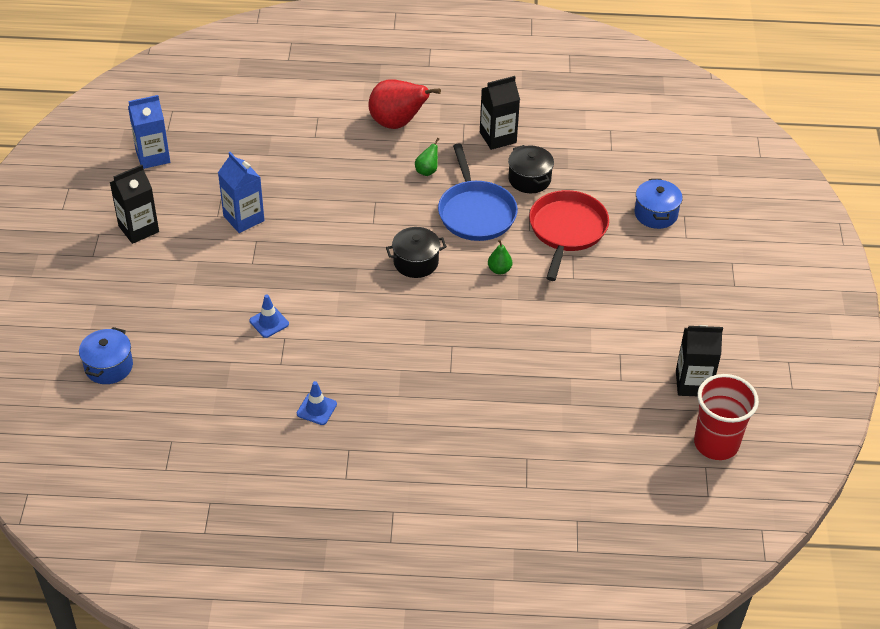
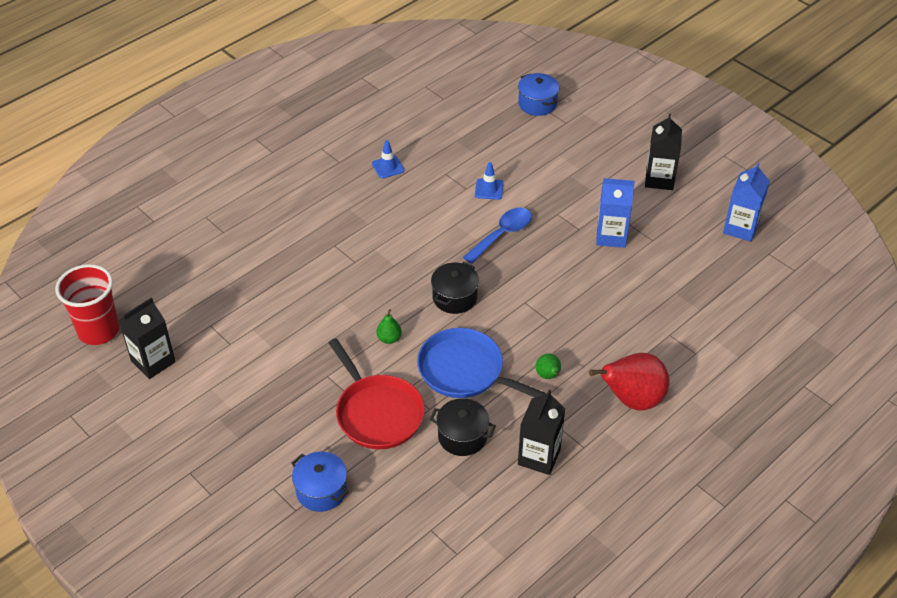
camera: 135 degrees right, 0 degrees up
none -> blue spoon [463,207,532,264]

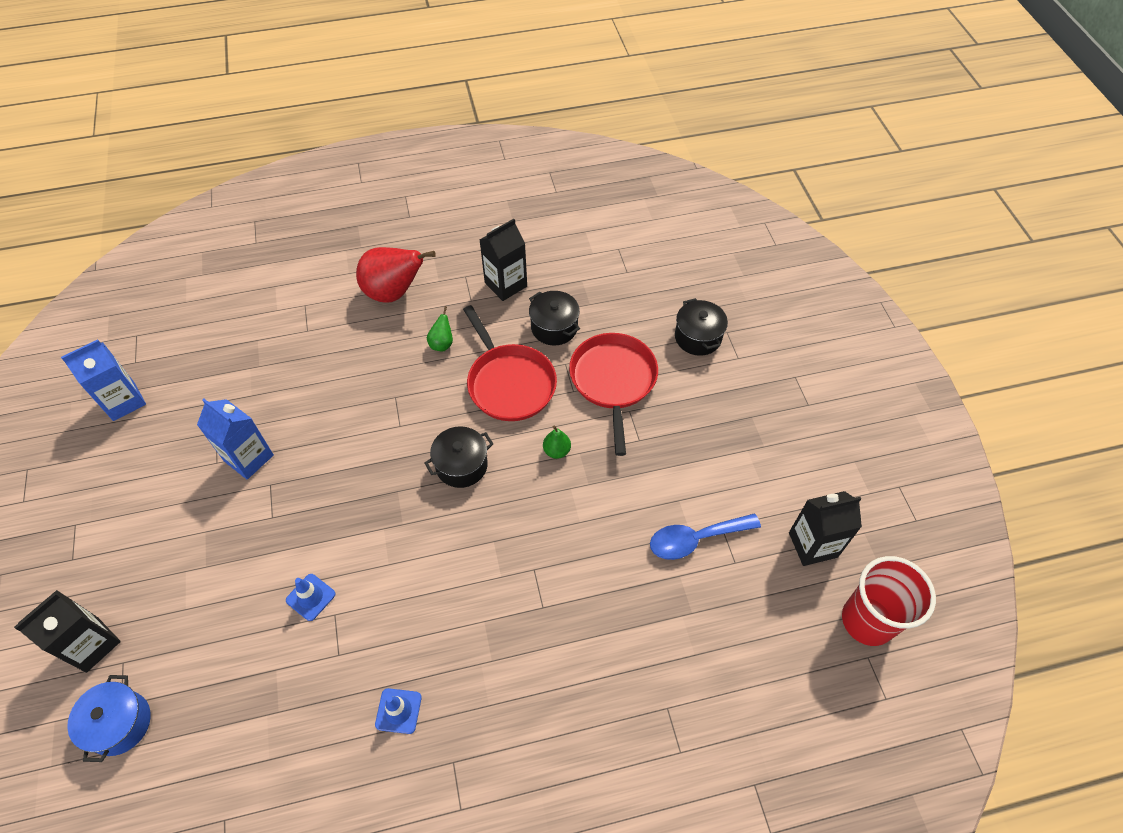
camera: 150 degrees left, 10 degrees up
blue pot [292,452,349,512] -> black pot [675,298,728,356]
blue pan [417,328,547,398] -> red pan [463,305,557,421]
blue spoon [463,207,532,264] -> blue spoon moved to [650,513,761,560]
black carton [645,114,682,190] -> black carton moved to [14,590,121,673]

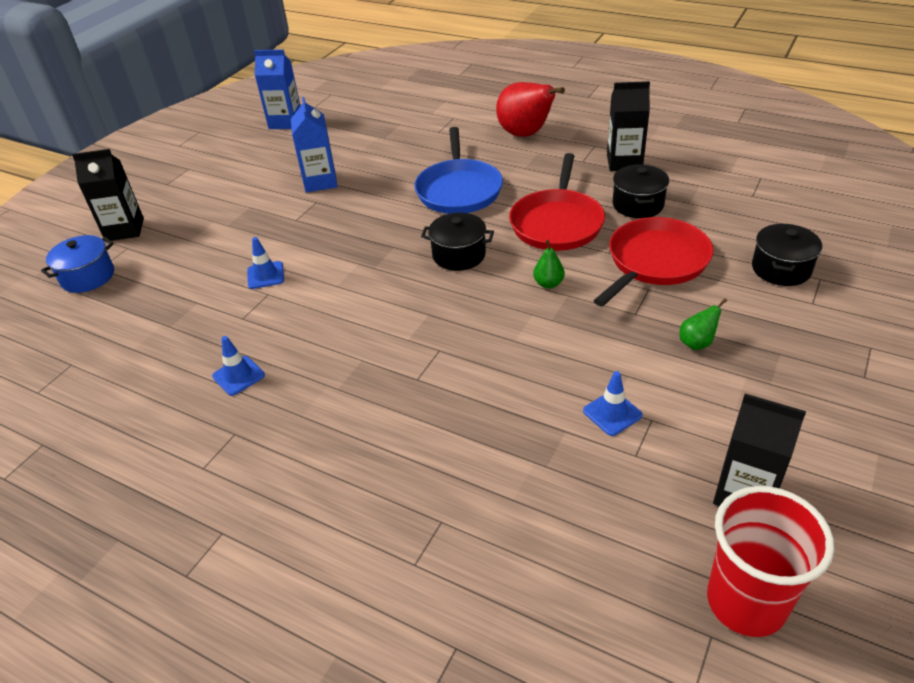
camera: 45 degrees right, 15 degrees down
green pear [427,306,453,351] -> green pear moved to [680,298,727,350]
blue spoon [650,513,761,560] -> blue traffic cone [583,371,642,436]
none -> blue pan [414,127,503,214]

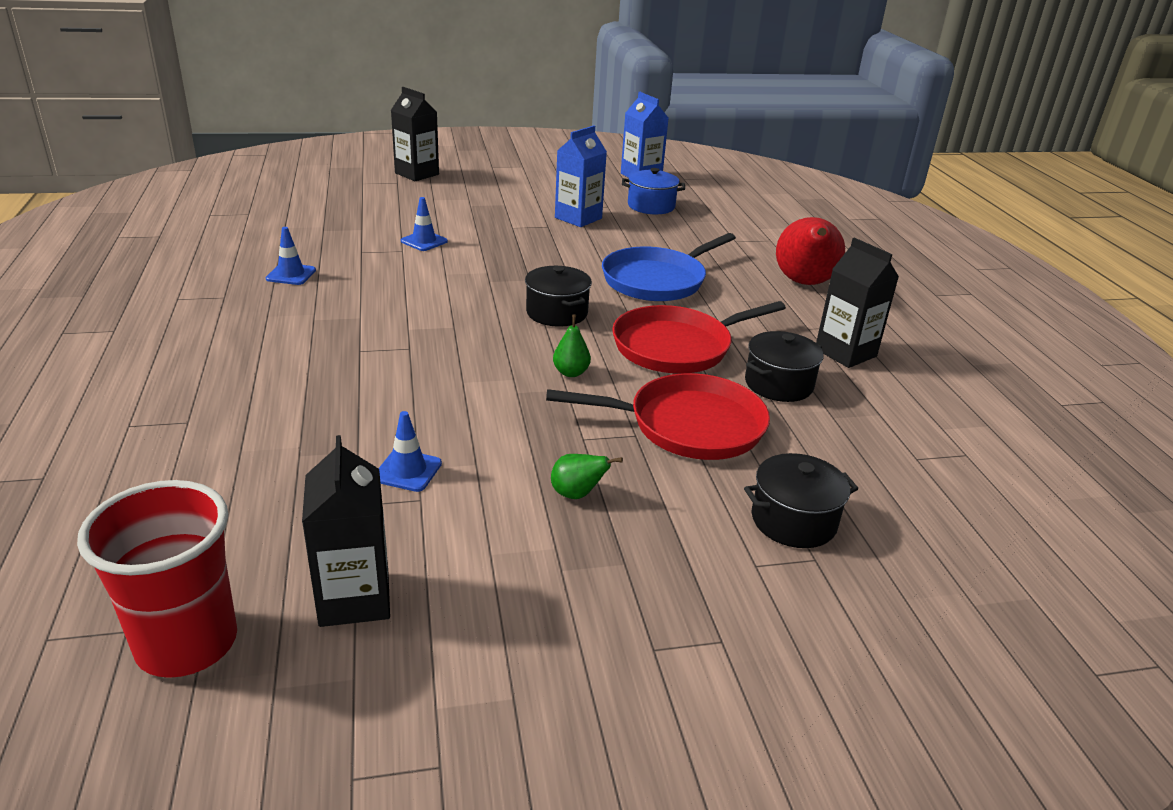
camera: 45 degrees right, 10 degrees down
blue pot [41,235,114,293] -> blue pot moved to [622,168,685,214]

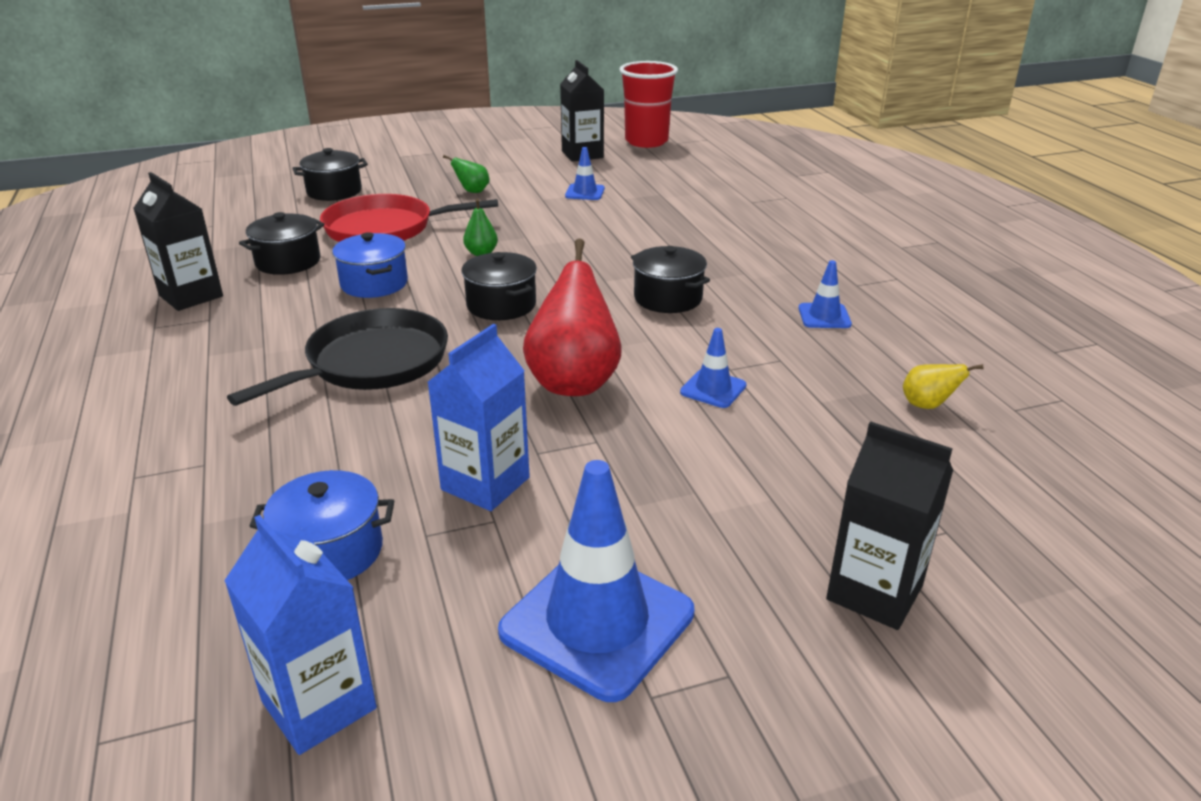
camera: 175 degrees right, 0 degrees up
blue pan [602,233,736,301] -> black pan [227,308,448,406]
red pan [612,301,786,374] -> blue pot [332,232,408,298]
red pear [776,217,845,285] -> red pear moved to [523,239,621,396]
none -> blue traffic cone [498,460,694,702]
none -> black pot [631,246,710,313]
none -> yellow pear [903,364,984,409]

